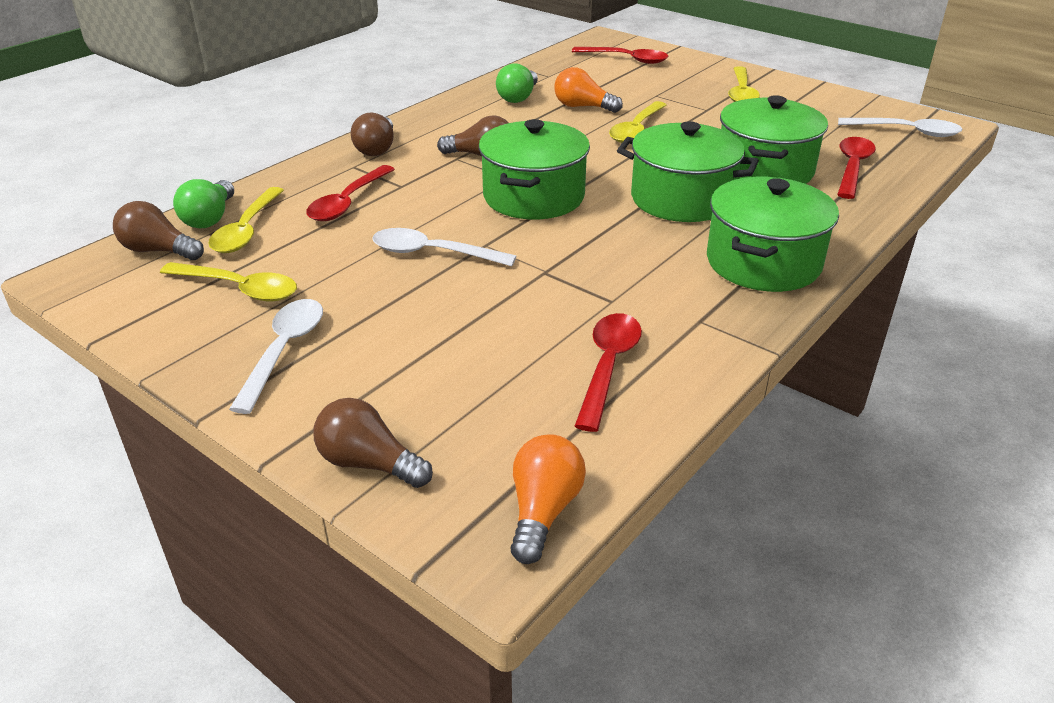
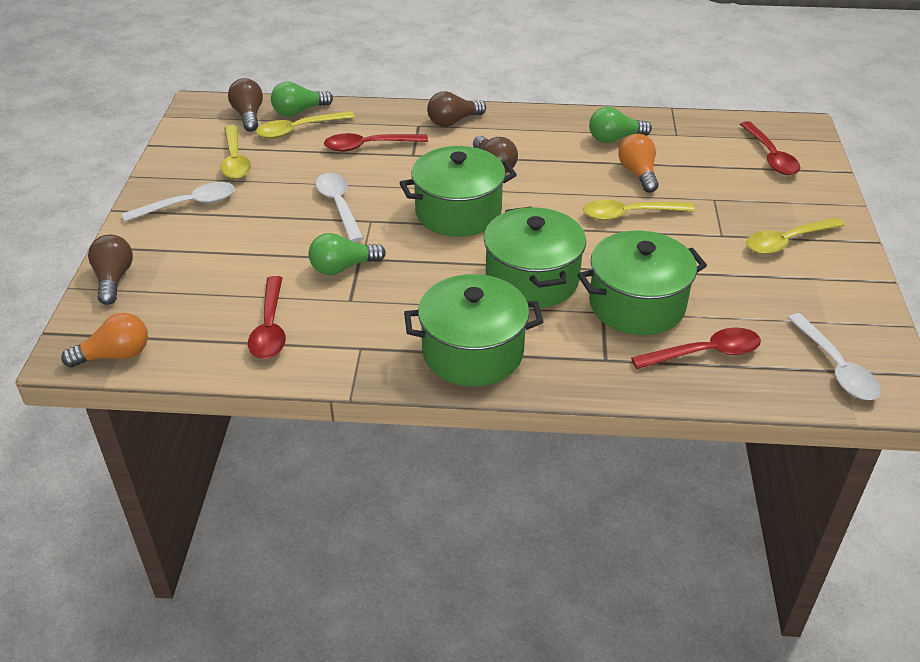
camera: 55 degrees right, 5 degrees up
red spoon [575,313,642,432] -> red spoon turned 105 degrees clockwise [248,276,286,359]
none -> green light bulb [308,233,386,275]

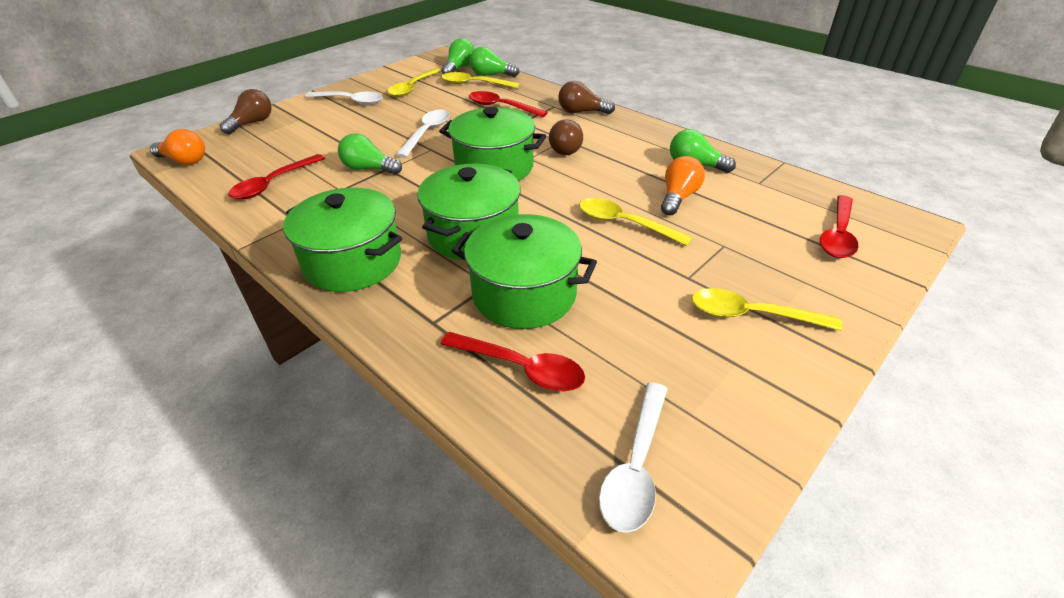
camera: 40 degrees right, 0 degrees up
brown light bulb [228,78,263,132] -> green light bulb [441,38,475,74]

